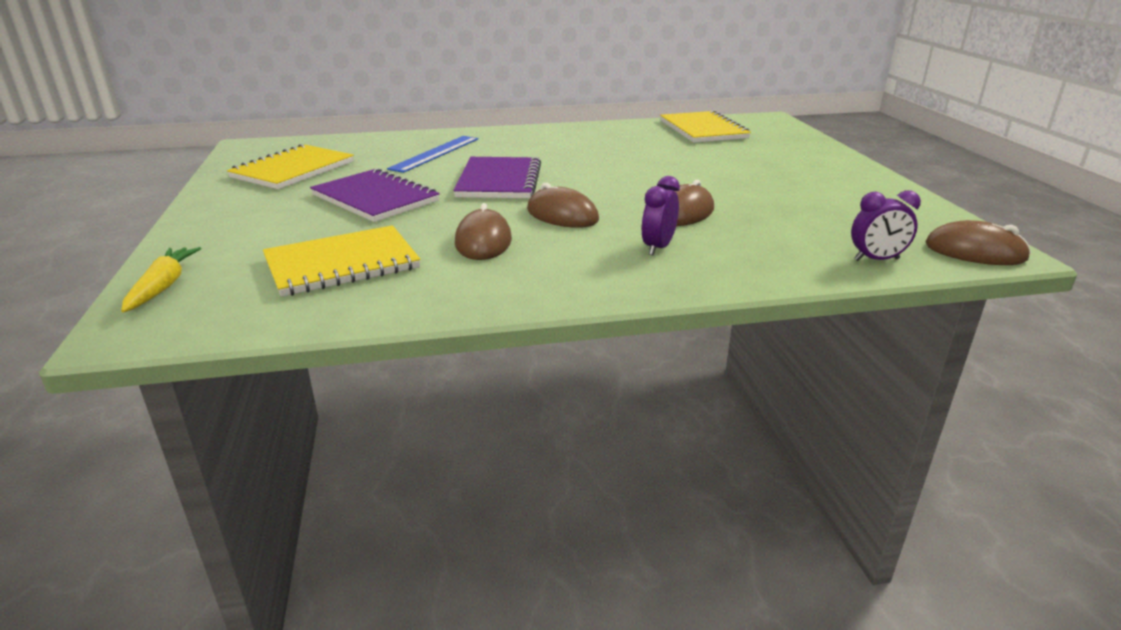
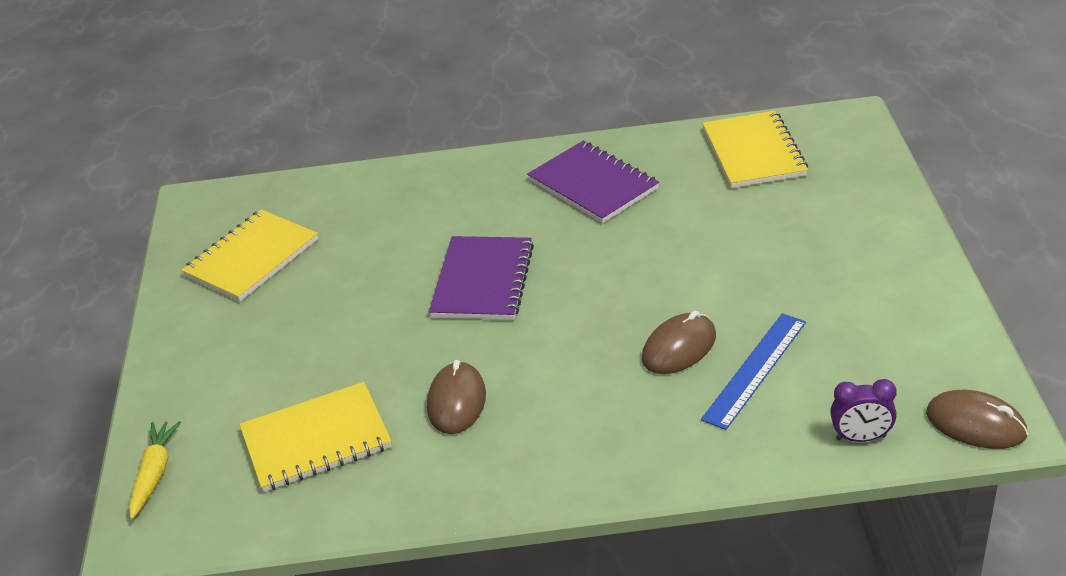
camera: 10 degrees right, 10 degrees up
purple notebook [310,168,440,222] -> purple notebook moved to [527,141,659,223]
blue ruler [387,136,478,173] -> blue ruler moved to [701,313,806,430]
brown mouse [527,183,599,228] -> none
purple clock [642,176,680,255] -> none

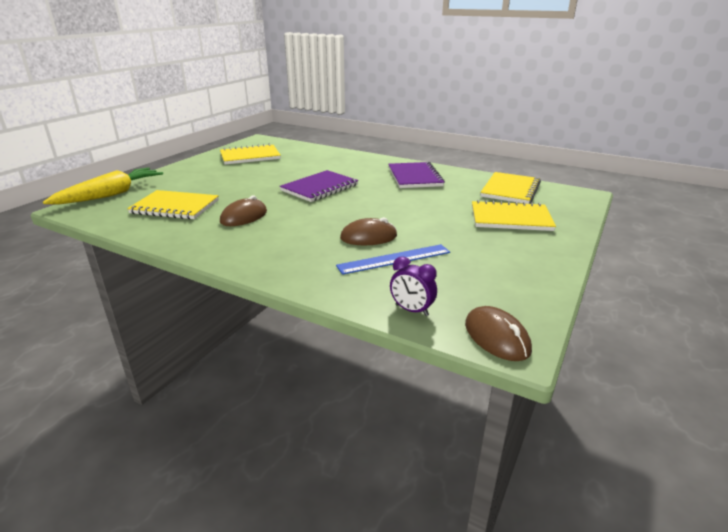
camera: 30 degrees right, 10 degrees down
yellow carrot [129,421,181,519] -> yellow carrot [43,167,163,204], size x1.77
none -> yellow notebook [472,200,556,231]

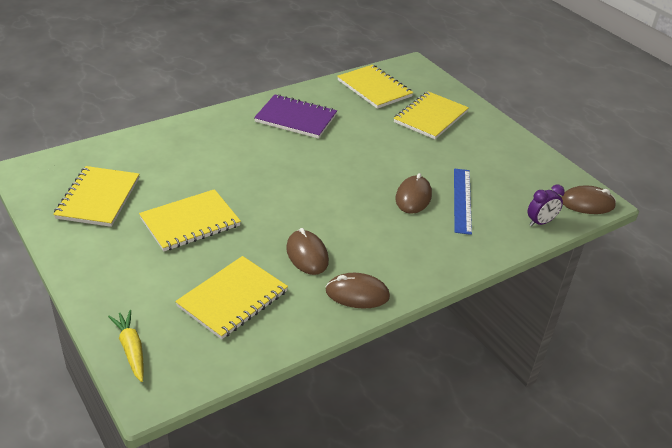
camera: 65 degrees left, 10 degrees up
yellow carrot [43,167,163,204] -> yellow carrot [108,310,144,382], size x0.57
purple notebook [280,170,358,202] -> none
none -> yellow notebook [139,189,241,251]
none -> brown mouse [326,273,390,309]

